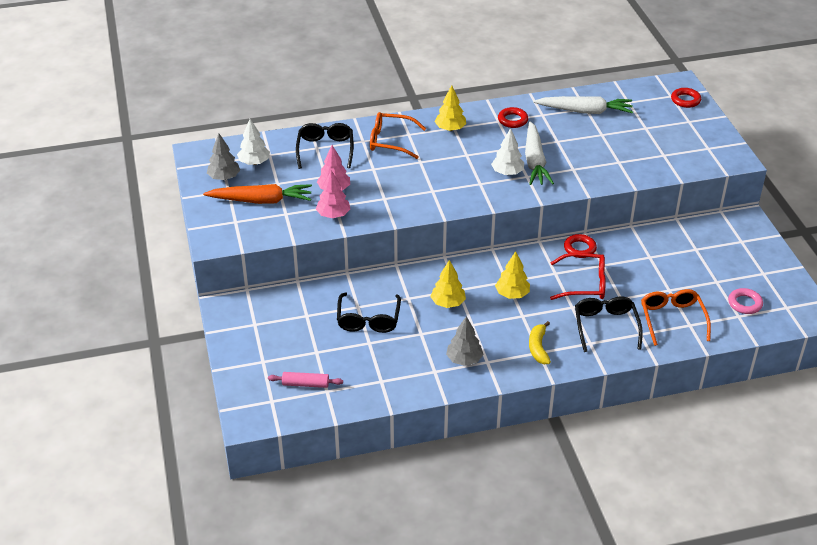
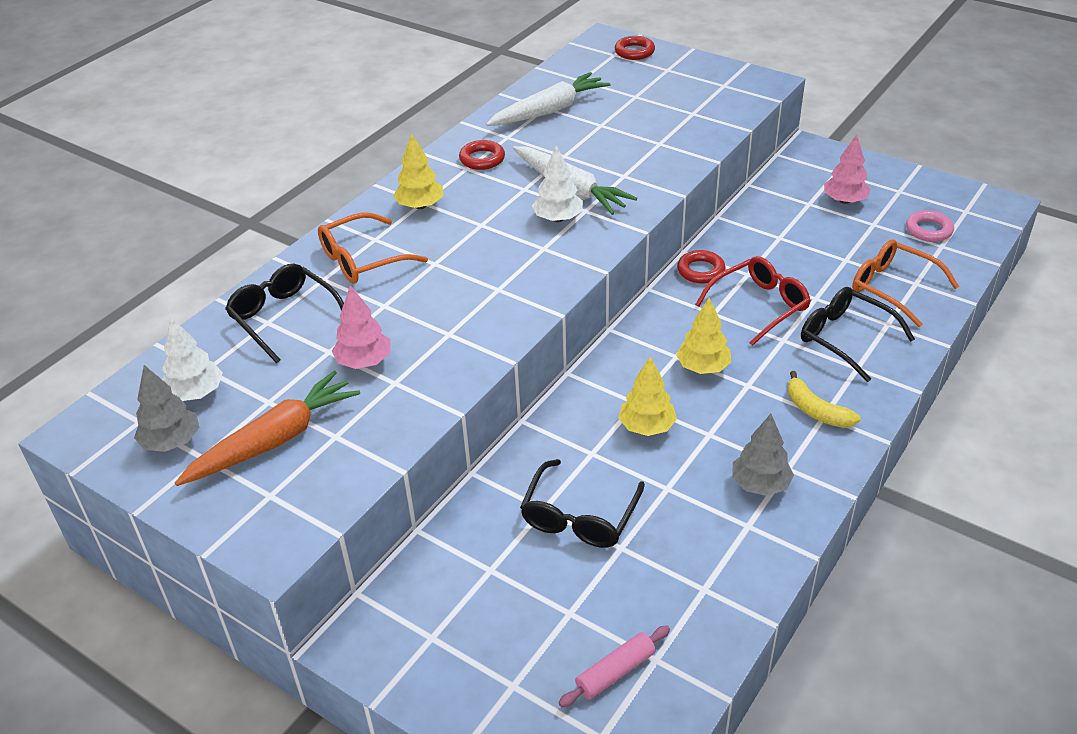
camera: 40 degrees left, 0 degrees up
pink tree [316,170,350,218] -> pink tree moved to [824,134,871,204]
black glasses [337,293,401,333] -> black glasses turned 60 degrees clockwise [520,459,645,548]

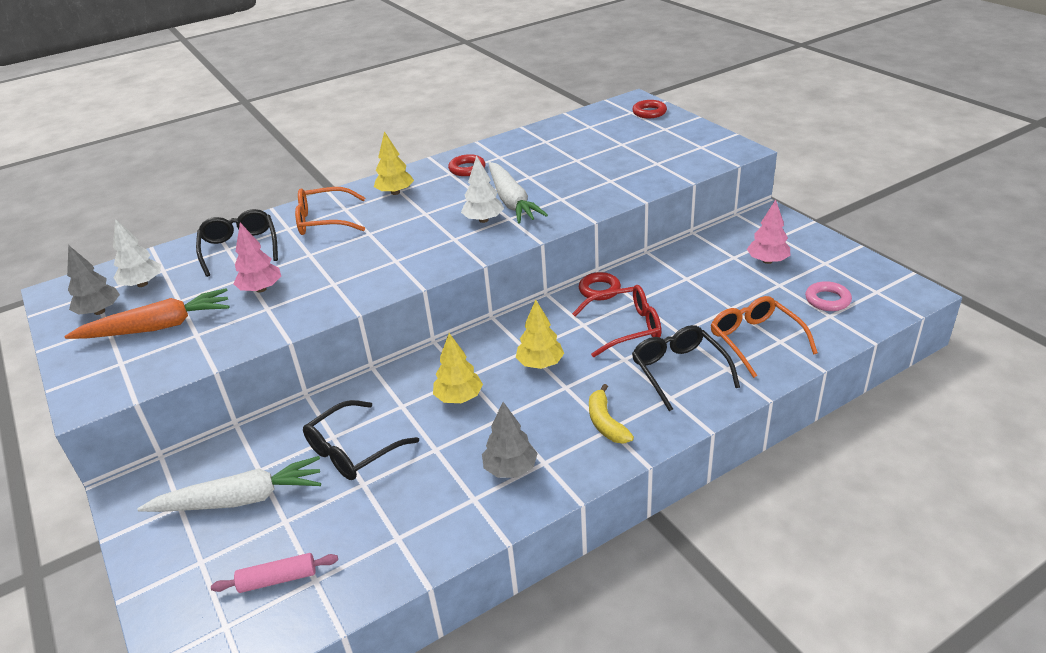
camera: 25 degrees right, 5 degrees down
white carrot [486,72,610,126] -> white carrot moved to [137,456,321,512]

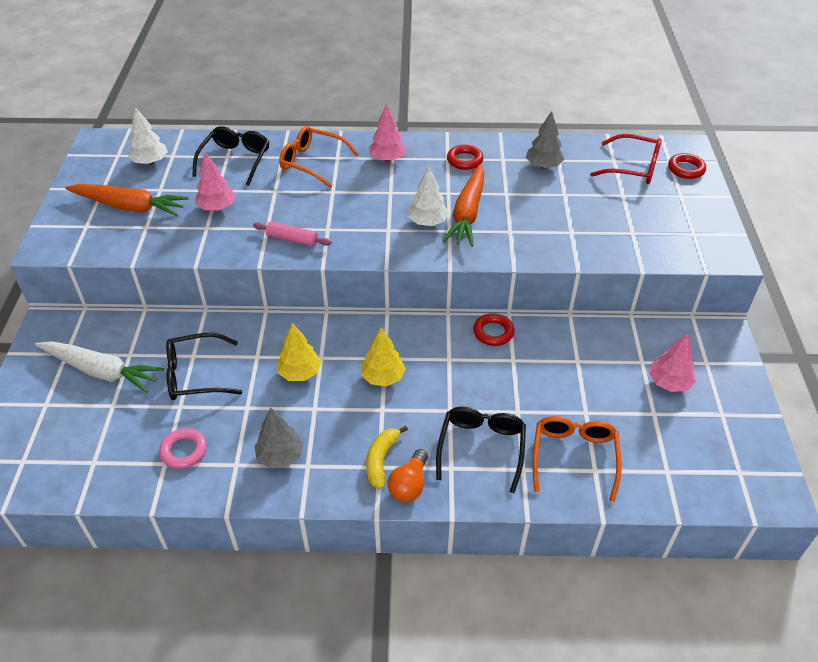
camera: 30 degrees right, 10 degrees up
grey tree [67,245,120,315] -> grey tree moved to [526,111,564,169]
pink rolling pin [211,553,338,593] -> pink rolling pin moved to [253,221,331,247]
yellow tree [374,131,414,195] -> pink tree [369,104,406,162]
white carrot [488,162,548,223] -> orange carrot [443,164,484,247]
red glasses [572,285,661,357] -> red glasses moved to [590,134,662,184]
pink ring [805,281,852,311] -> pink ring moved to [159,428,207,469]
none -> orange light bulb [388,449,428,502]

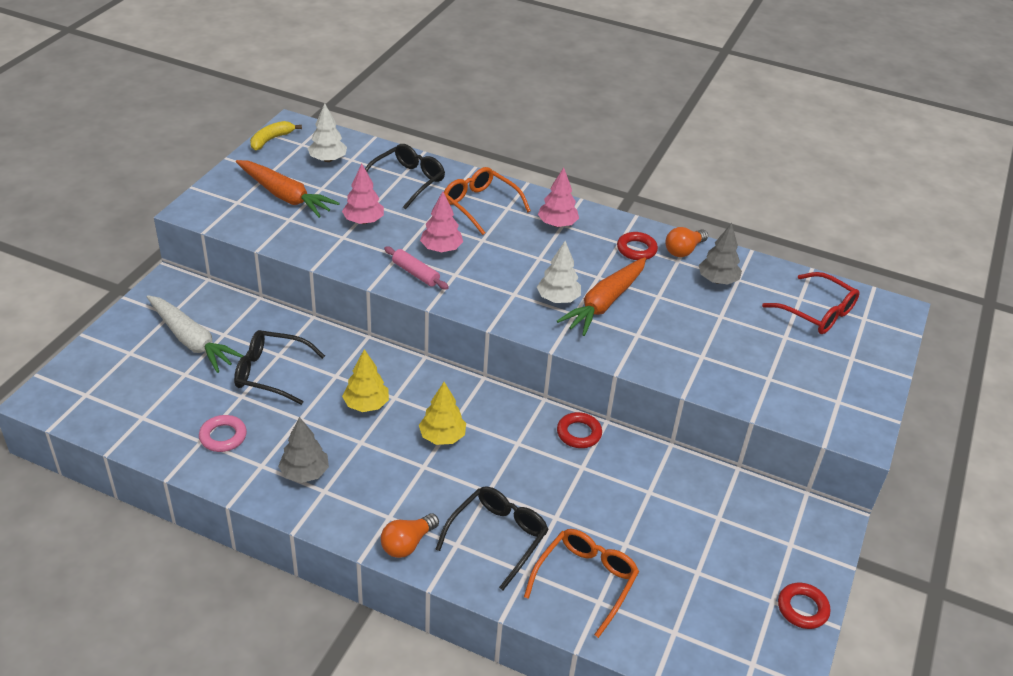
camera: 20 degrees right, 5 degrees down
yellow banana [366,426,408,489] -> yellow banana moved to [250,121,302,150]
pink tree [649,333,696,392] -> pink tree moved to [420,191,463,252]
red ring [668,153,706,179] -> red ring moved to [778,583,830,629]
none -> orange light bulb [665,227,708,257]

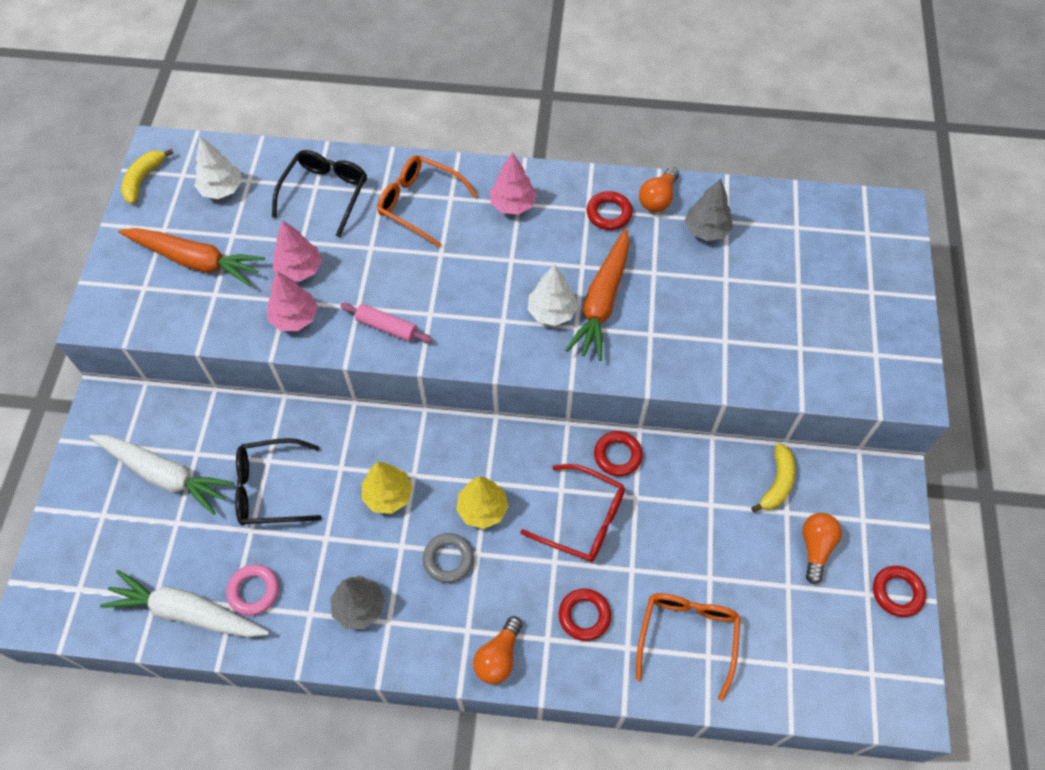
camera: 15 degrees left, 20 degrees up
pink tree [420,191,463,252] -> pink tree moved to [267,271,318,331]
black glasses [435,486,549,590] -> red ring [559,589,611,641]
red glasses [762,272,860,334] -> red glasses moved to [520,464,625,562]
none -> white carrot [100,570,269,637]
none -> grey ring [423,533,474,583]
none -> yellow banana [751,443,796,512]
none -> orange light bulb [802,513,842,584]

